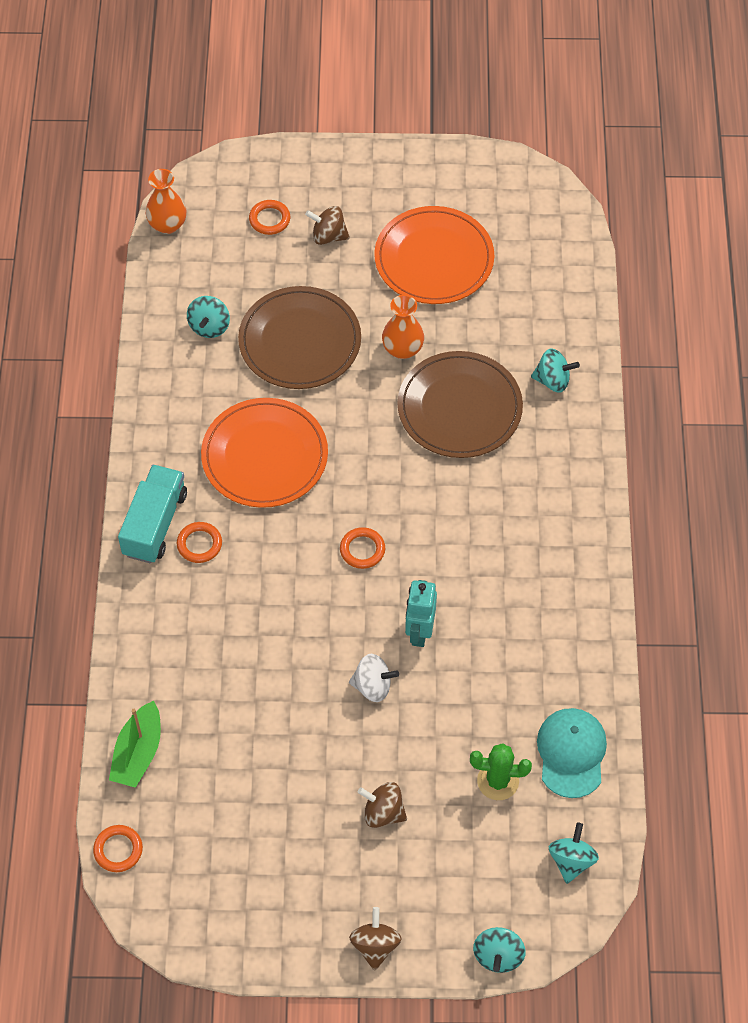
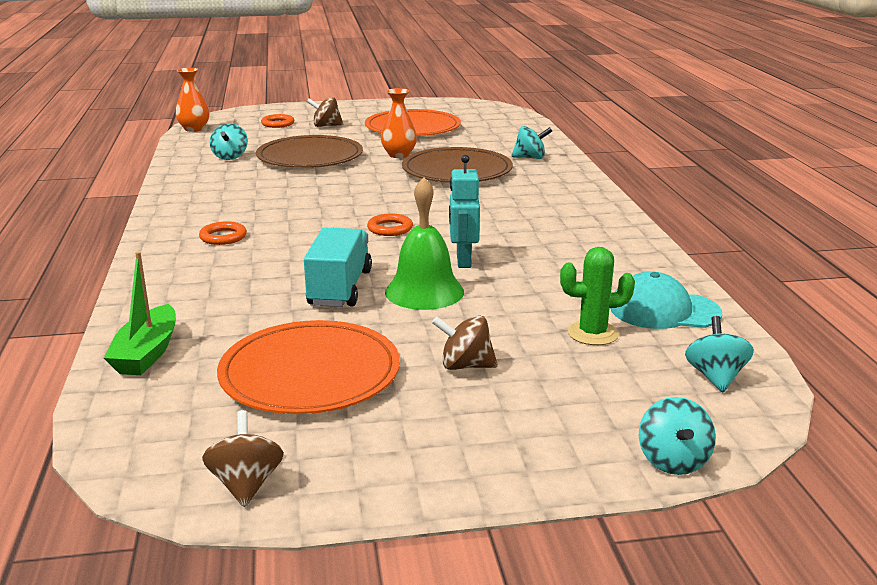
camera: 10 degrees left, 35 degrees down
orange ring [93,825,143,872] -> none
turquoise truck [118,465,187,563] -> turquoise truck moved to [304,227,372,307]
orange plate [201,398,328,508] -> orange plate moved to [217,320,400,414]
white spinning top [349,654,399,702] -> green bell [385,177,464,310]
brown spinning top [349,907,402,970] -> brown spinning top moved to [202,410,284,507]
turquoise cap [537,708,607,798] -> turquoise cap turned 75 degrees counterclockwise [610,271,722,329]

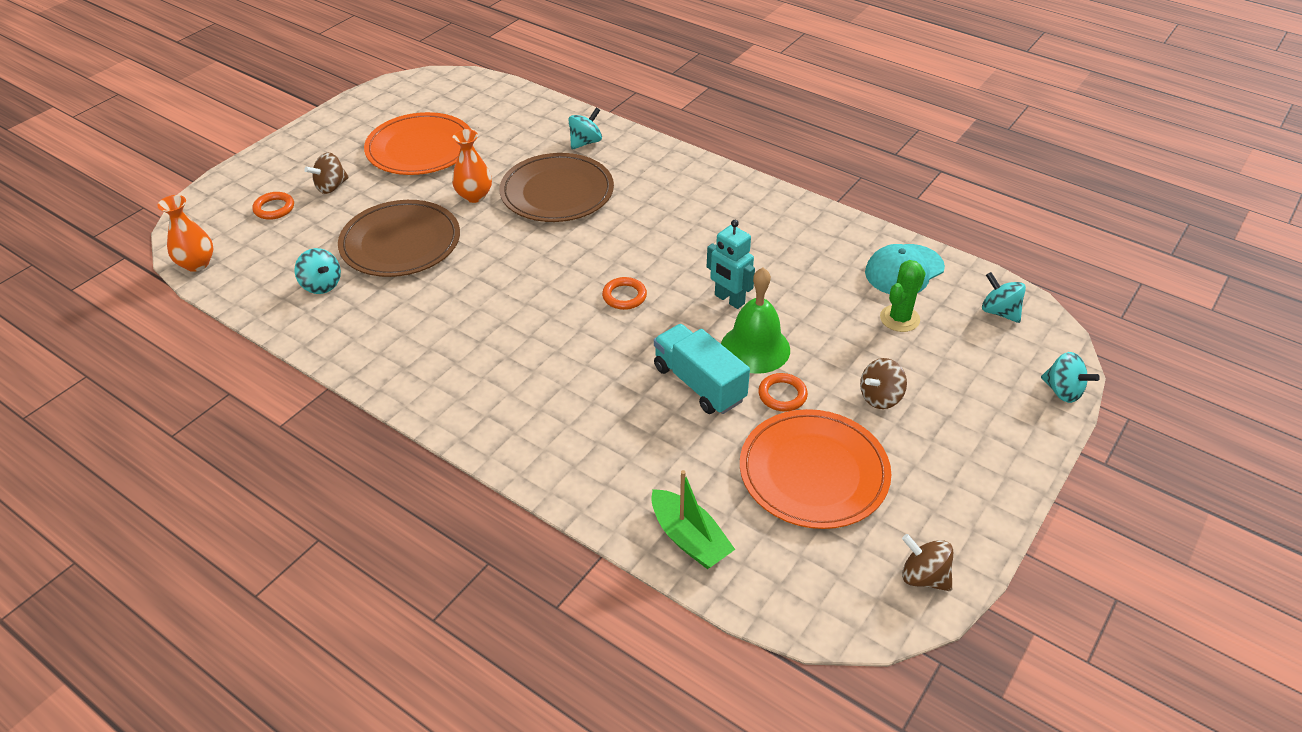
camera: 45 degrees left, 20 degrees up
orange ring [199,221,247,245] -> orange ring moved to [758,373,808,412]

